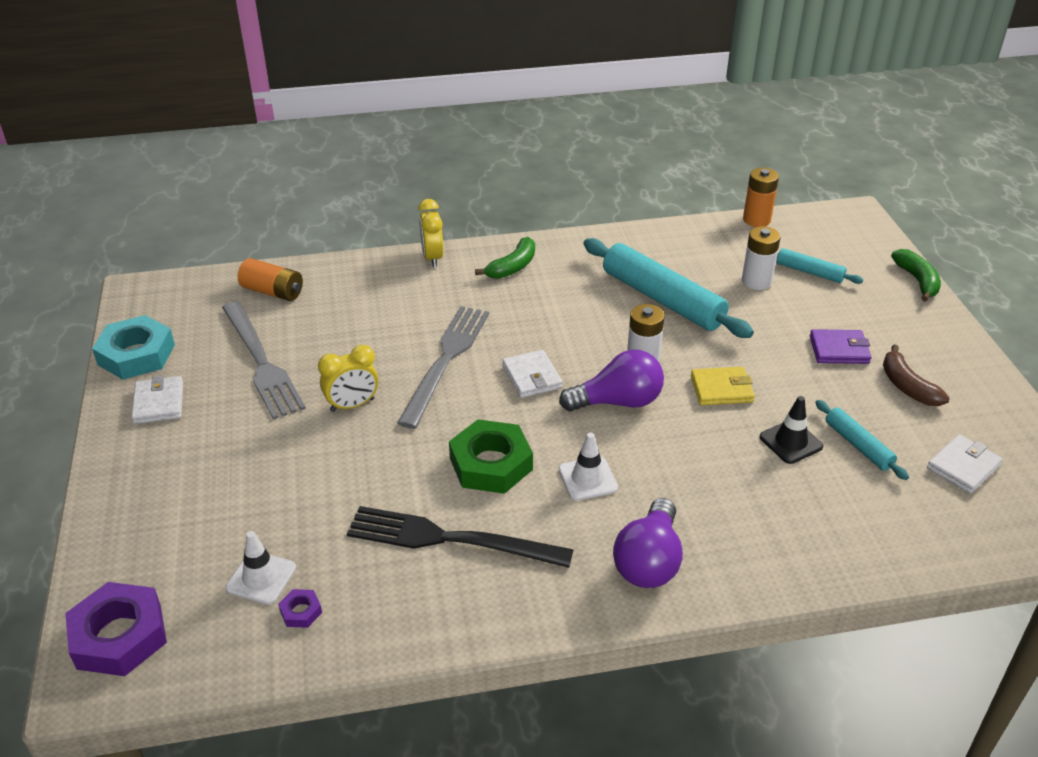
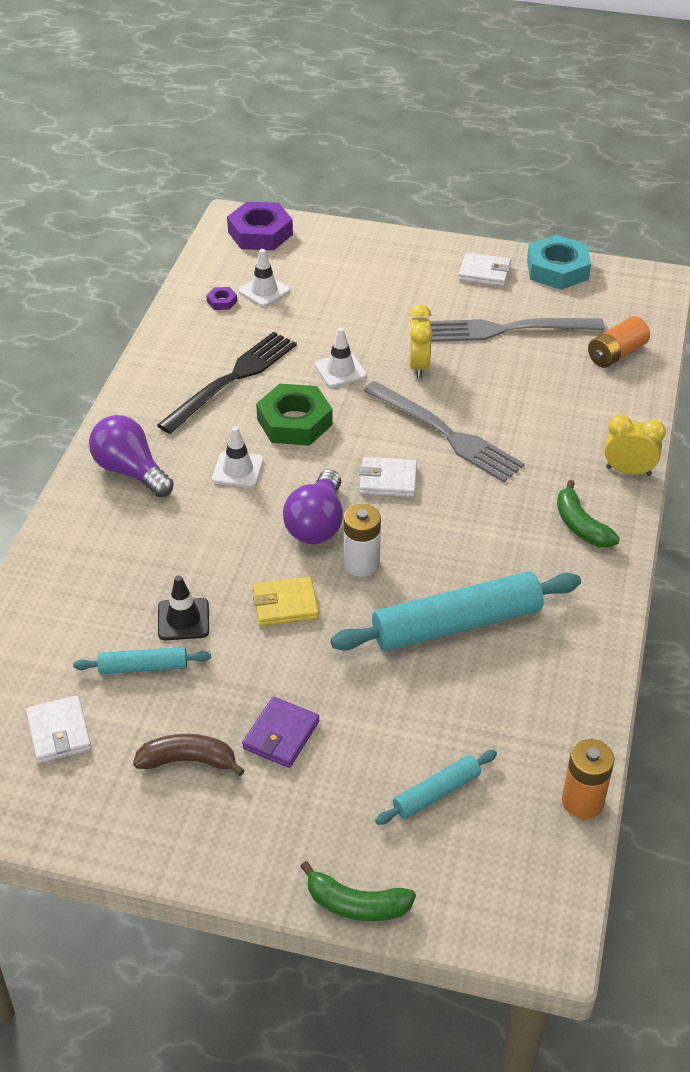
camera: 115 degrees right, 5 degrees up
yellow wallet [691,367,755,405] -> yellow wallet turned 60 degrees clockwise [253,577,319,626]
white battery [742,226,781,290] -> none
none -> white traffic cone [315,327,367,388]

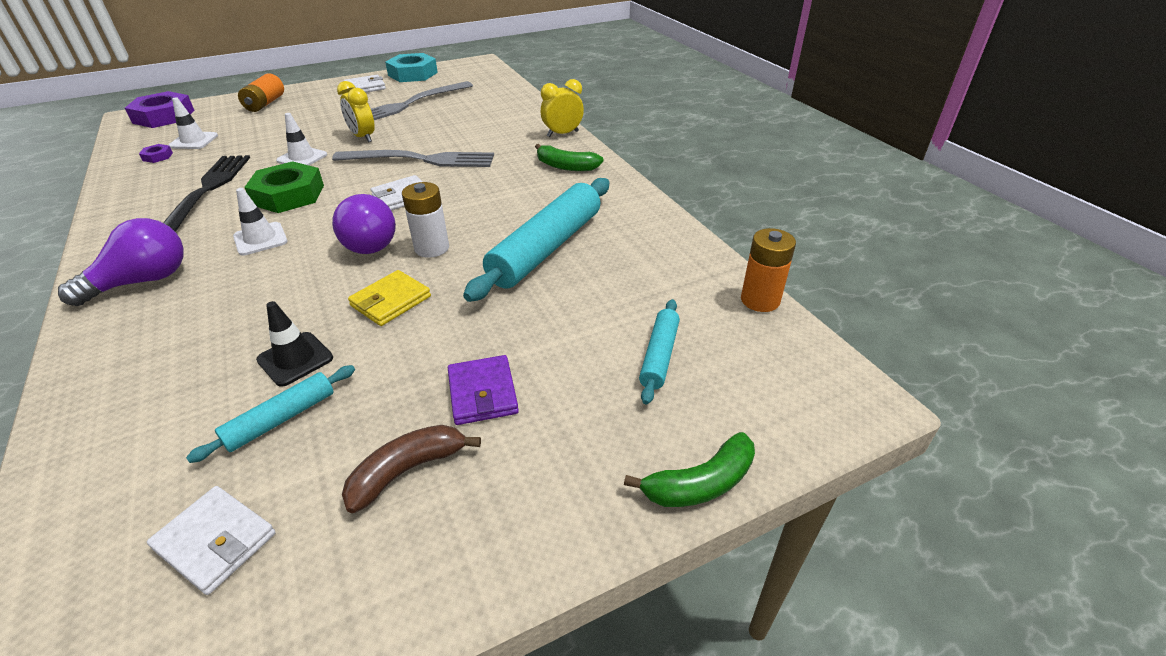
camera: 40 degrees left, 5 degrees down
purple light bulb [89,415,174,497] -> purple light bulb turned 135 degrees clockwise [58,218,184,306]
orange battery [588,316,650,368] -> orange battery moved to [238,73,284,112]

